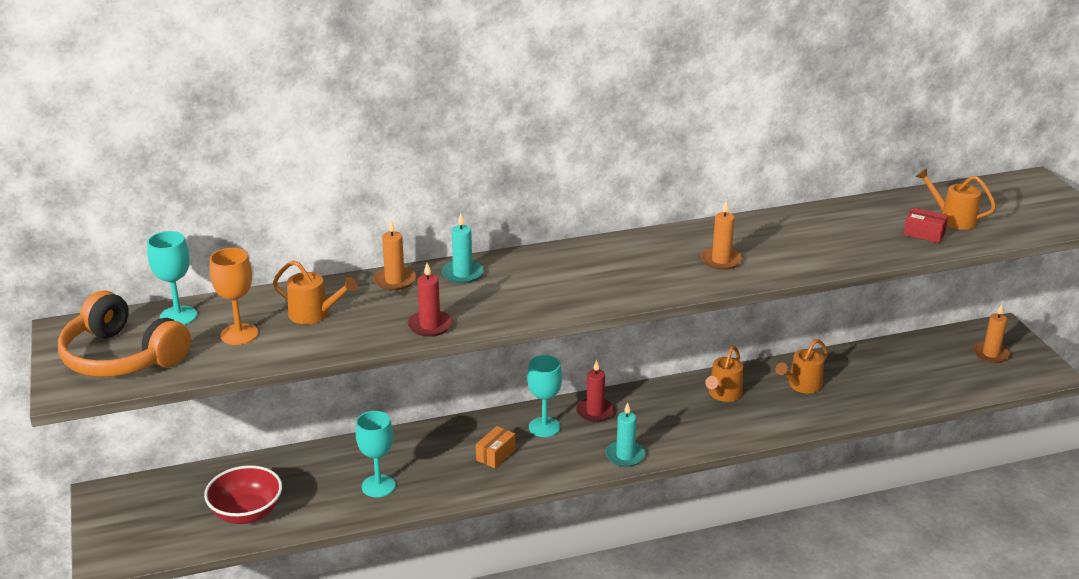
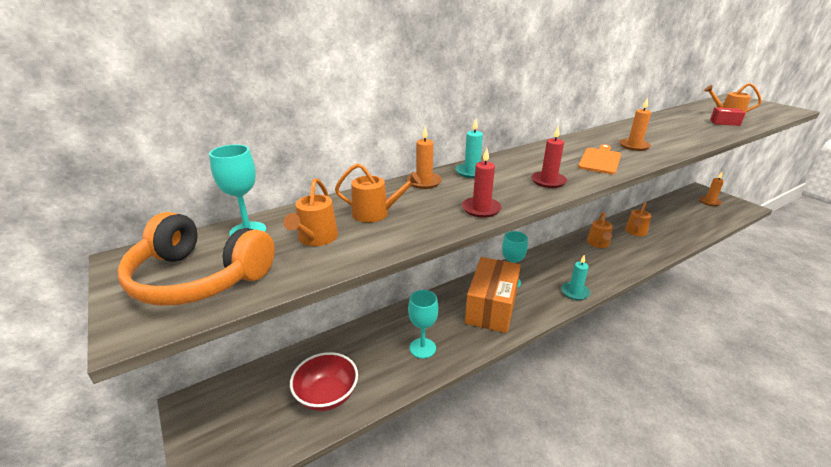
camera: 15 degrees left, 0 degrees up
orange goblet [210,248,258,345] -> orange watering can [283,178,338,246]
orange box [476,426,516,468] -> orange box [465,257,521,333], size x2.43
red candle [576,360,614,422] -> red candle moved to [531,126,567,188]
none -> orange cutting board [578,144,621,174]

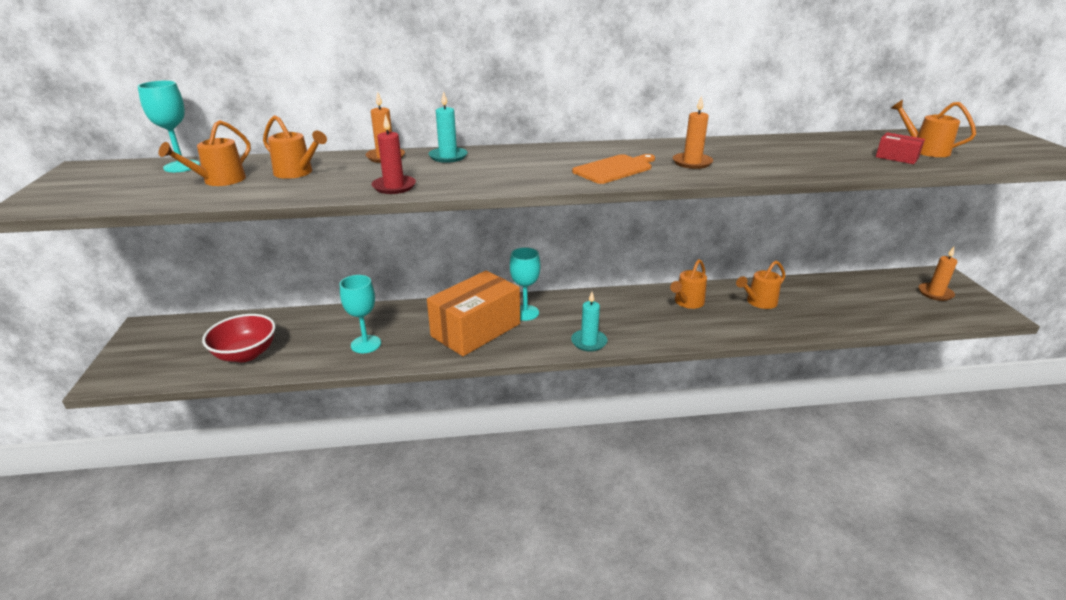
camera: 25 degrees right, 0 degrees up
orange headphones [117,212,275,306] -> none
red candle [531,126,567,188] -> none

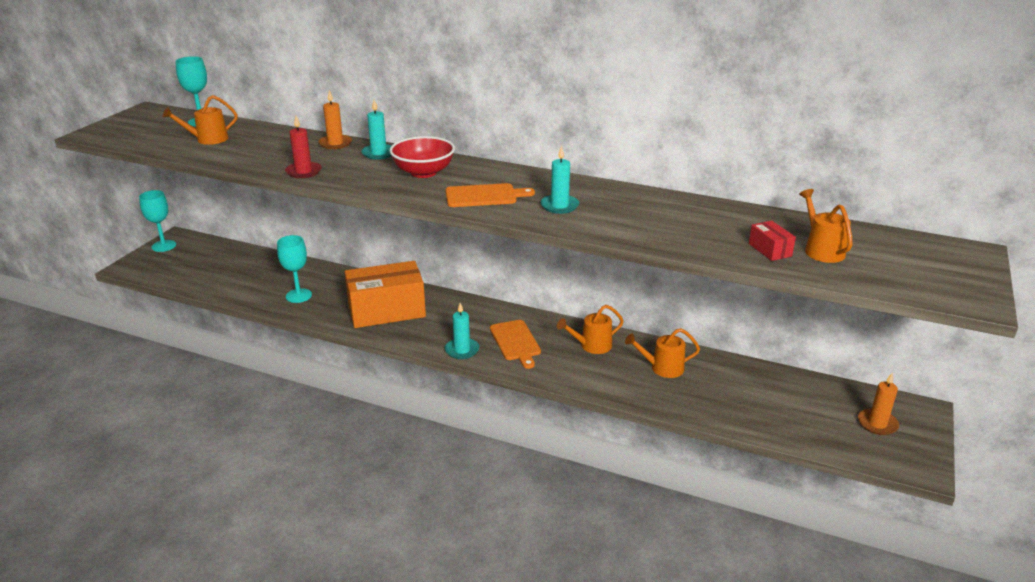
camera: 30 degrees right, 0 degrees up
red bowl [202,314,276,362] -> red bowl moved to [390,136,455,178]
orange watering can [263,115,327,179] -> none
turquoise goblet [510,247,541,321] -> turquoise goblet moved to [139,190,176,252]
orange candle [673,96,713,169] -> turquoise candle [541,146,579,214]
none -> orange cutting board [490,320,541,369]

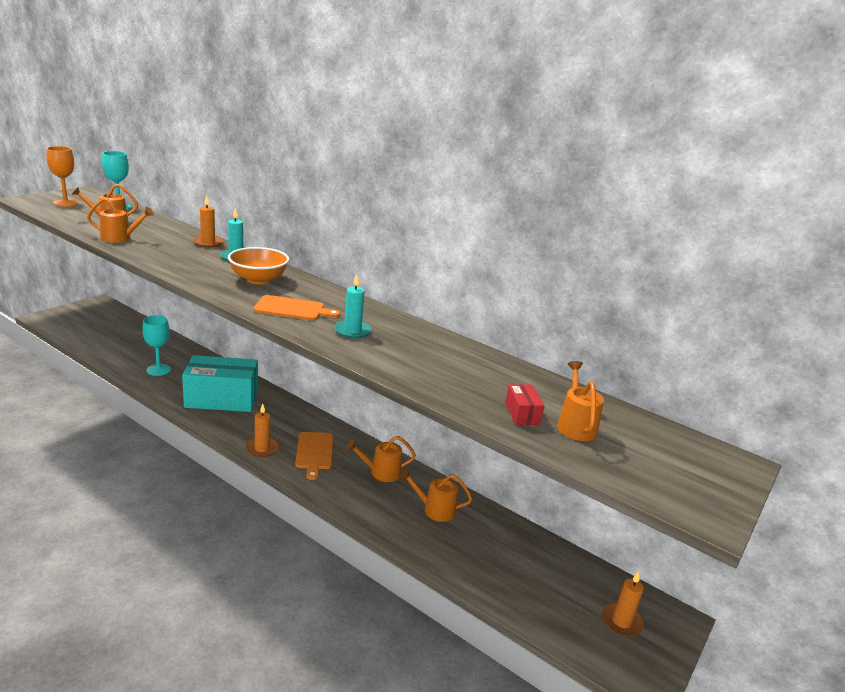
camera: 10 degrees right, 5 degrees down
turquoise goblet [139,190,176,252] -> none
red candle [285,116,322,178] -> none
orange box [345,261,426,328] -> turquoise box [182,355,258,412]
red bowl [390,136,455,178] -> orange bowl [228,247,289,284]
turquoise candle [445,303,479,359] -> orange candle [246,404,279,457]
none -> orange goblet [46,146,78,207]
none -> orange watering can [87,198,154,243]

